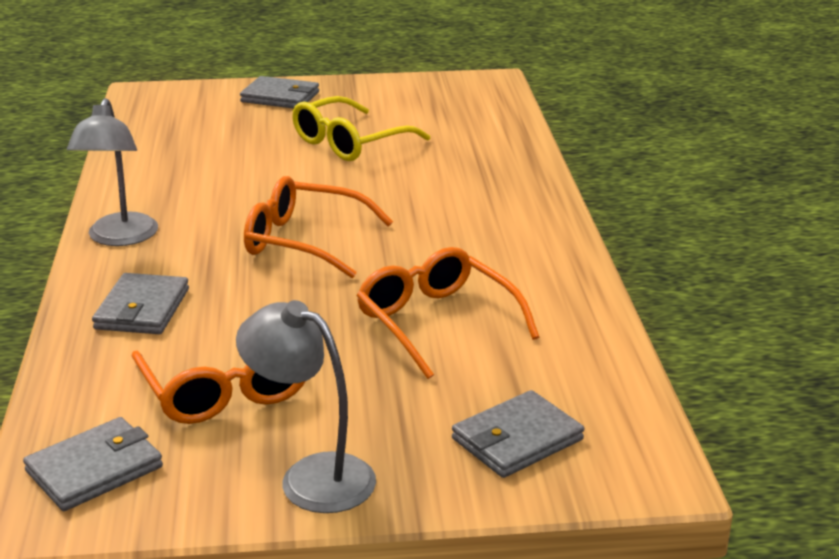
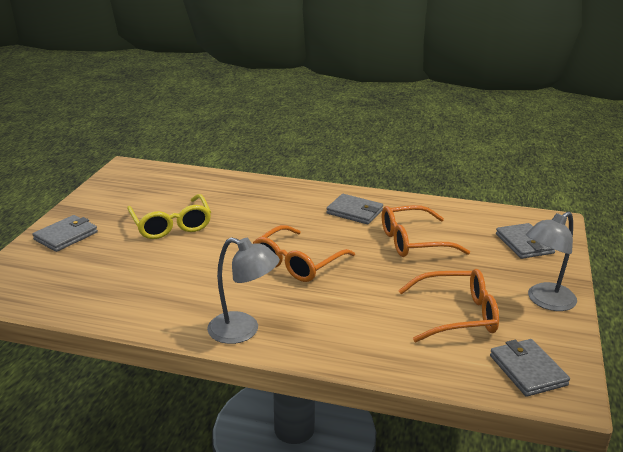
camera: 70 degrees left, 0 degrees up
grey wallet [92,273,189,334] -> grey wallet moved to [326,194,383,225]

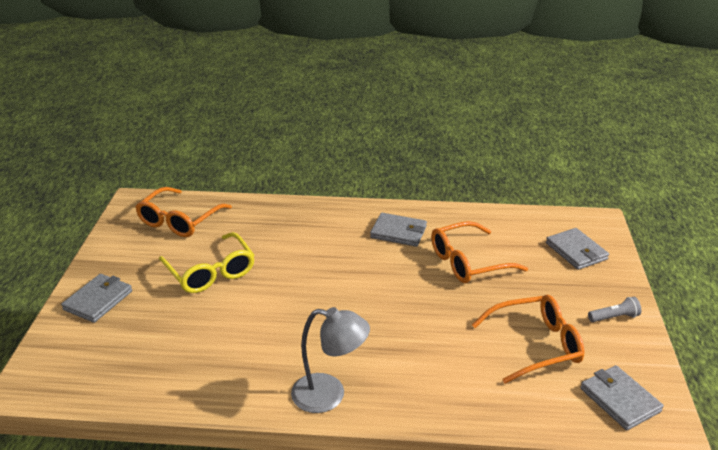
camera: 10 degrees left, 5 degrees up
orange glasses [253,225,355,282] -> orange glasses moved to [135,187,232,237]
grey lamp [526,211,577,311] -> grey flashlight [588,297,641,322]

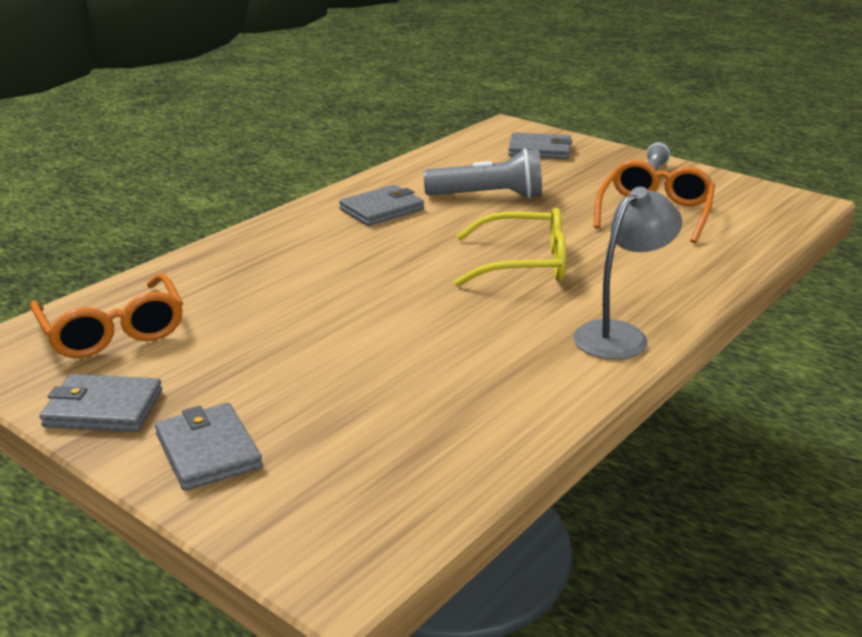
camera: 55 degrees left, 5 degrees down
yellow glasses [159,232,255,293] -> yellow glasses moved to [454,208,566,287]
orange glasses [431,221,528,283] -> grey flashlight [423,149,542,199]
grey wallet [580,365,664,430] -> grey wallet moved to [39,374,162,432]

